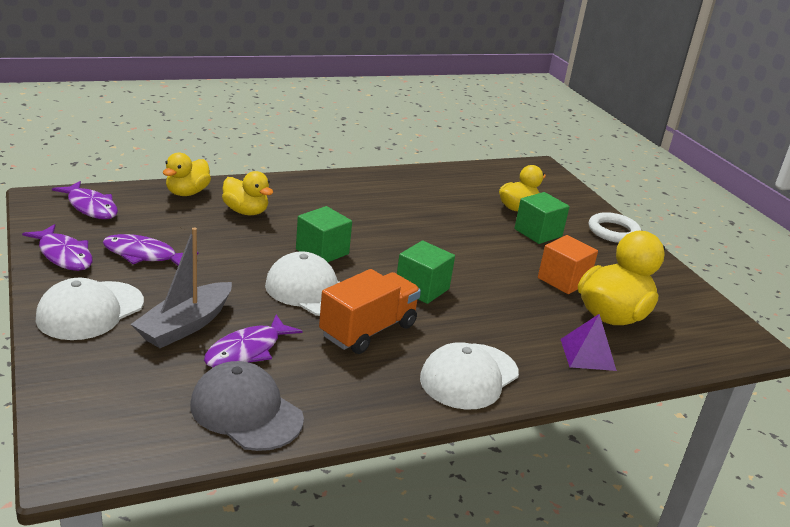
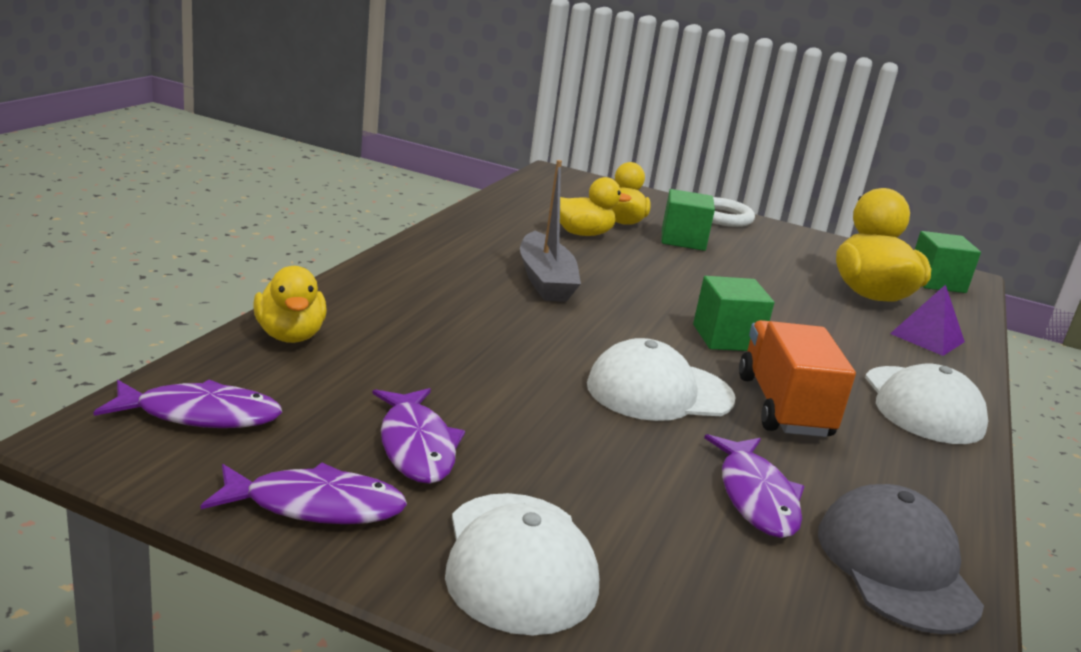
camera: 45 degrees left, 5 degrees down
purple fish [103,234,198,266] -> purple fish turned 75 degrees counterclockwise [372,388,465,484]
grey boat [131,227,232,348] -> grey boat moved to [520,160,581,302]
grey cap [190,361,304,451] -> grey cap turned 90 degrees clockwise [818,484,984,634]
yellow duck [222,171,273,215] -> yellow duck moved to [560,177,631,236]
green cube [296,206,352,262] -> green cube moved to [915,231,981,293]
orange cube [538,235,598,294] -> none

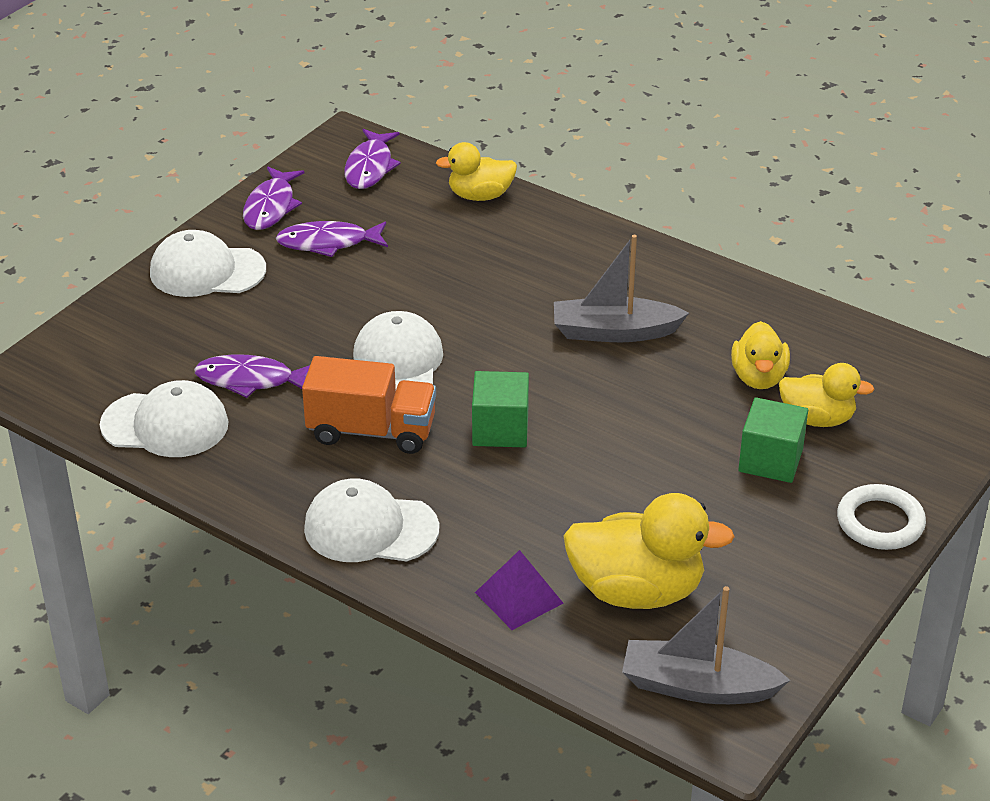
camera: 105 degrees right, 15 degrees up
grey cap [818,484,984,634] -> white cap [100,380,228,457]
green cube [915,231,981,293] -> grey boat [622,586,790,704]

